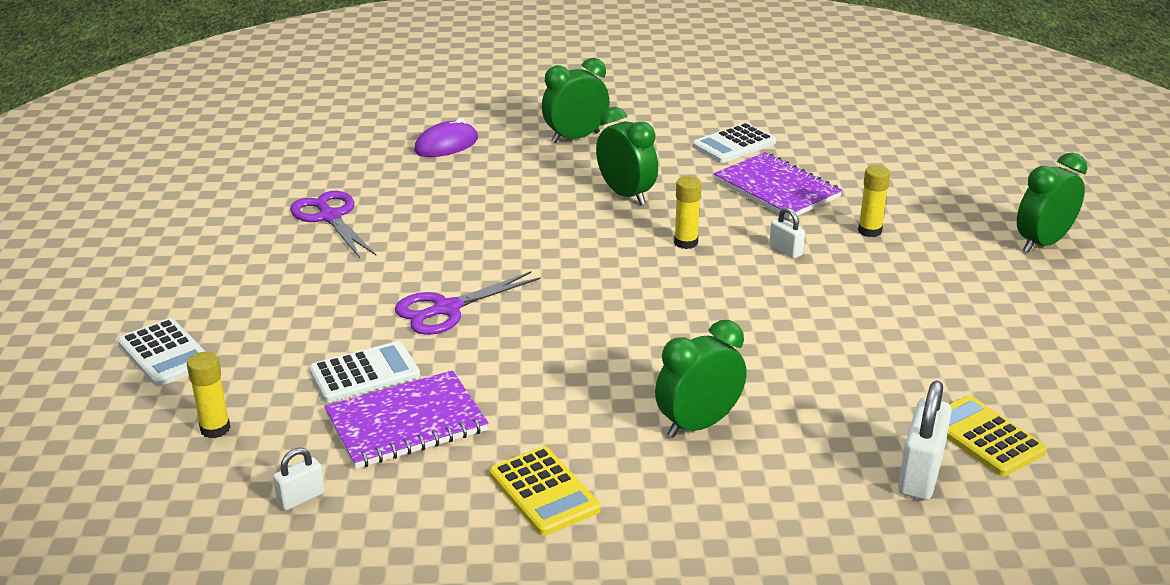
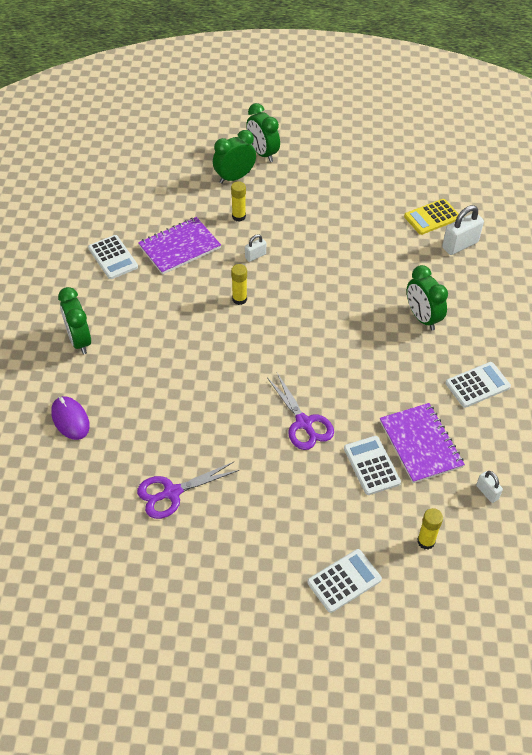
camera: 85 degrees left, 20 degrees up
yellow calculator [489,446,601,536] -> white calculator [445,362,511,408]
green clock [596,107,658,205] -> green clock moved to [213,130,256,184]
white padlock [898,381,952,500] -> white padlock turned 60 degrees counterclockwise [442,205,484,255]

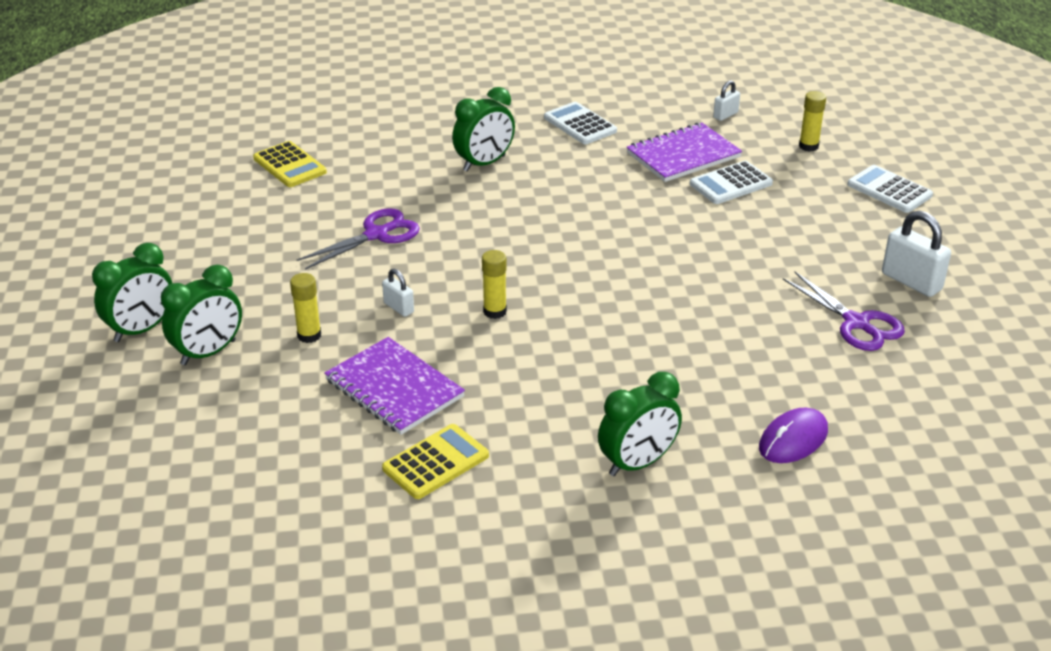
camera: 100 degrees left, 15 degrees down
white calculator [88,235,138,279] -> yellow calculator [382,424,489,499]
green clock [213,130,256,184] -> green clock turned 90 degrees counterclockwise [161,265,242,365]
purple scissors [267,373,334,450] -> purple scissors moved to [296,208,420,270]
white padlock [442,205,484,255] -> white padlock moved to [882,211,951,297]

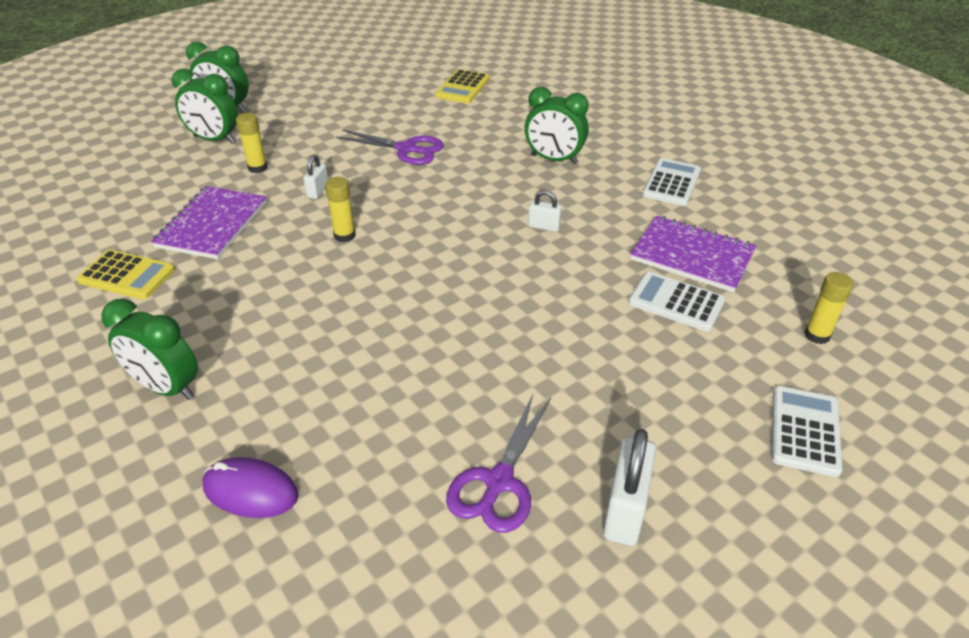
camera: 60 degrees right, 5 degrees up
white padlock [713,80,740,121] -> white padlock moved to [528,190,562,232]

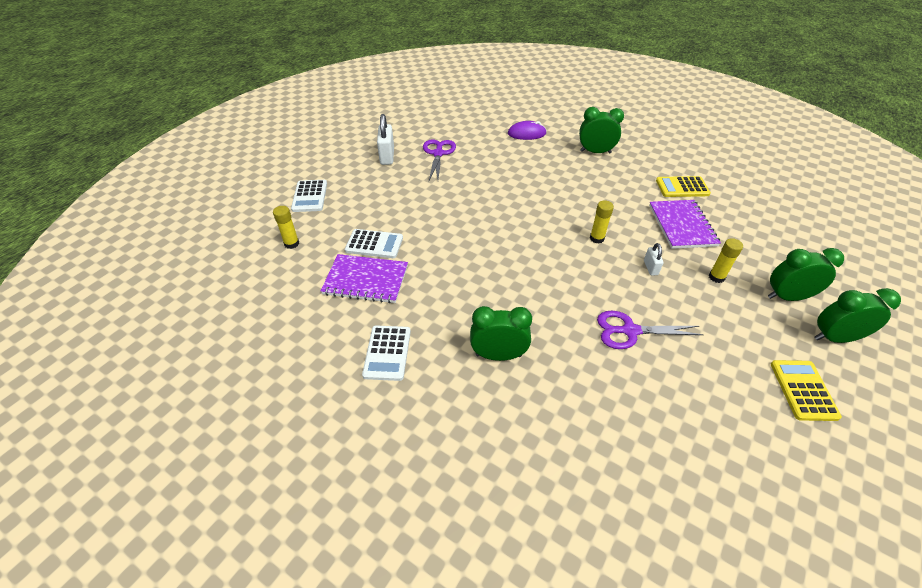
camera: 160 degrees right, 5 degrees up
yellow calculator [435,69,490,103] -> yellow calculator moved to [771,360,842,421]
white padlock [528,190,562,232] -> none

